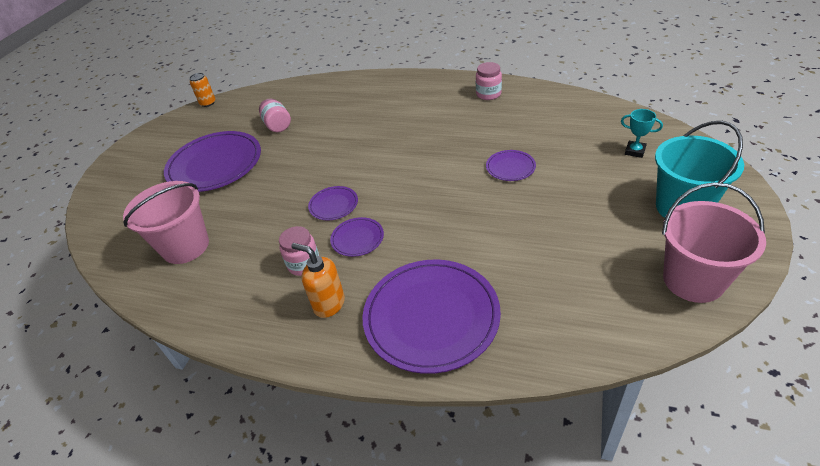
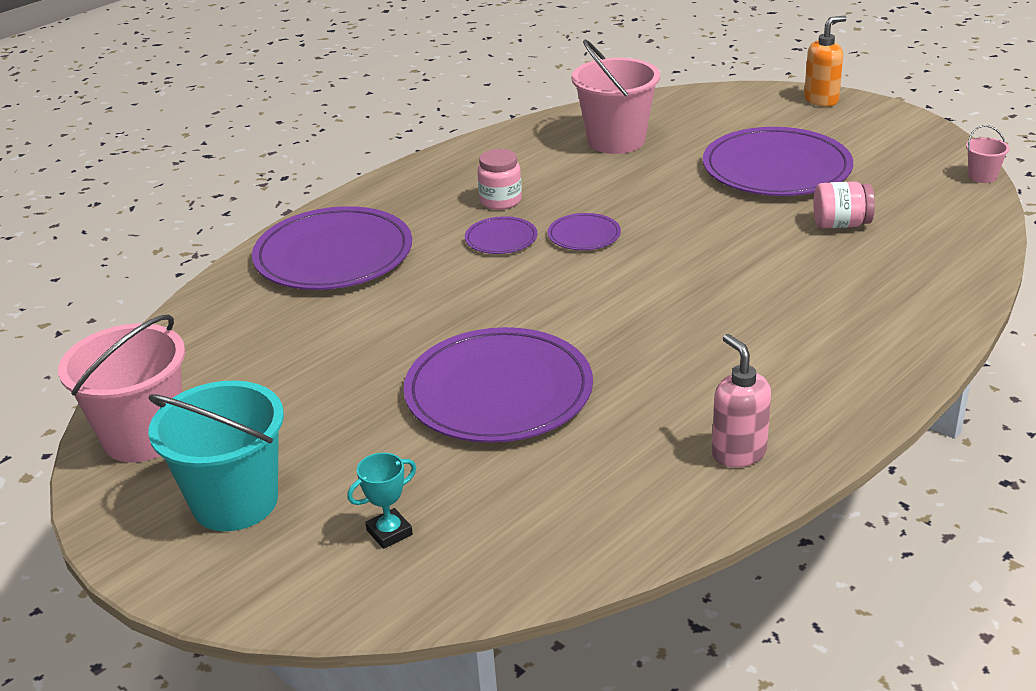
camera: 115 degrees right, 10 degrees down
orange can [189,73,216,107] -> pink bucket [966,125,1010,183]
orange soap dispenser [291,243,345,318] -> orange soap dispenser moved to [804,16,847,106]
pink jar [476,62,502,100] -> pink soap dispenser [712,334,771,467]
purple plate [486,150,536,181] -> purple plate [403,327,593,443], size x2.17

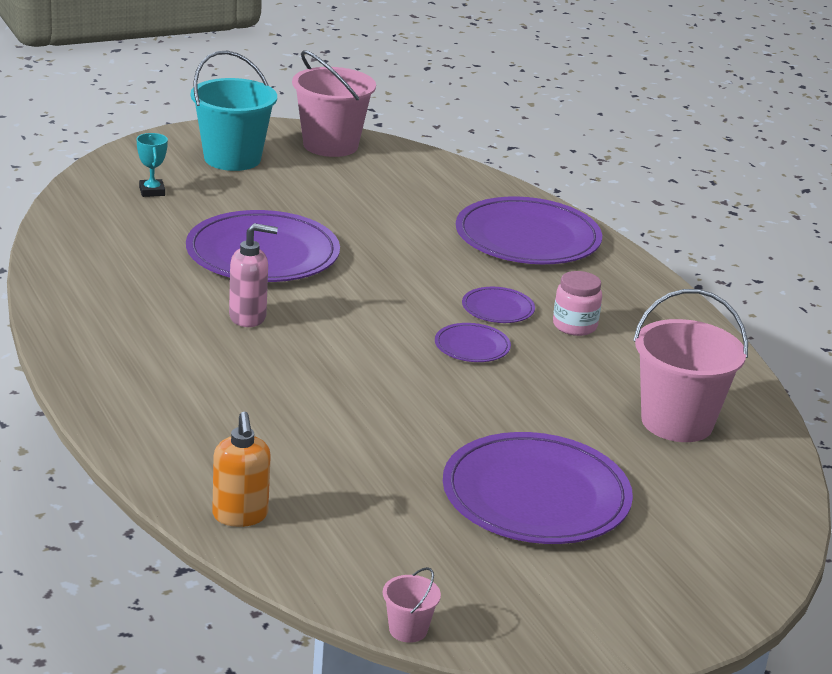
camera: 105 degrees right, 5 degrees down
pink soap dispenser [712,334,771,467] -> pink soap dispenser moved to [229,223,278,327]
orange soap dispenser [804,16,847,106] -> orange soap dispenser moved to [212,412,271,527]
pink jar [813,182,875,228] -> none

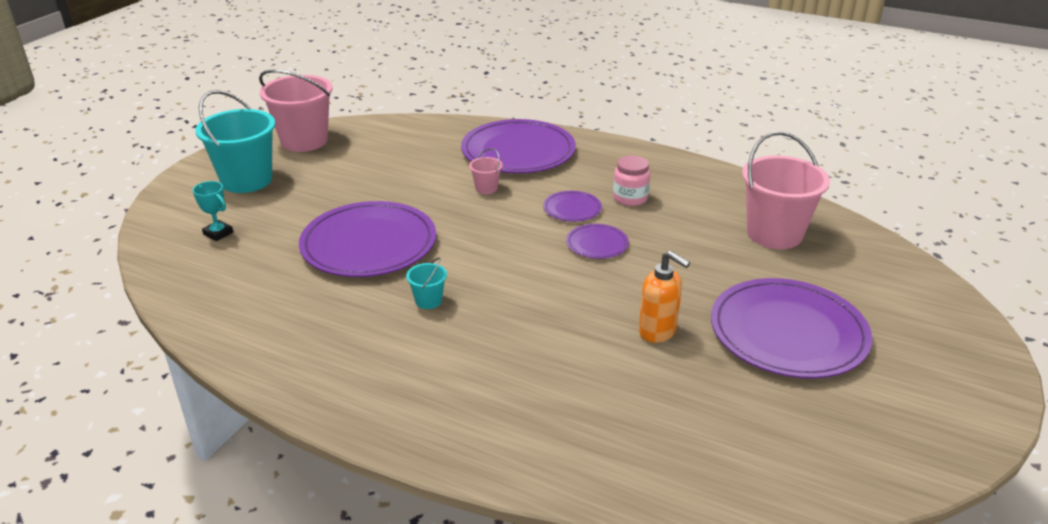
camera: 35 degrees left, 5 degrees up
orange soap dispenser [212,412,271,527] -> orange soap dispenser moved to [639,251,690,343]
pink soap dispenser [229,223,278,327] -> turquoise bucket [406,257,447,309]
pink bucket [383,567,441,643] -> pink bucket moved to [469,148,503,194]

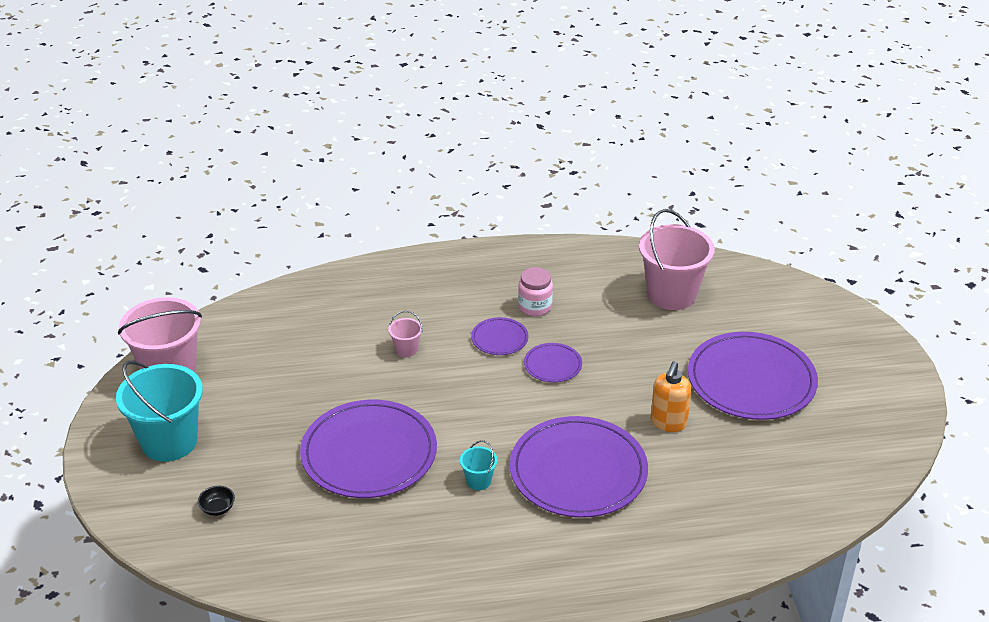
camera: 35 degrees left, 5 degrees up
turquoise trophy [193,181,233,241] -> black bowl [198,486,235,516]
purple plate [461,119,576,173] -> purple plate moved to [510,416,648,518]
orange soap dispenser [639,251,690,343] -> orange soap dispenser turned 105 degrees clockwise [650,361,692,432]

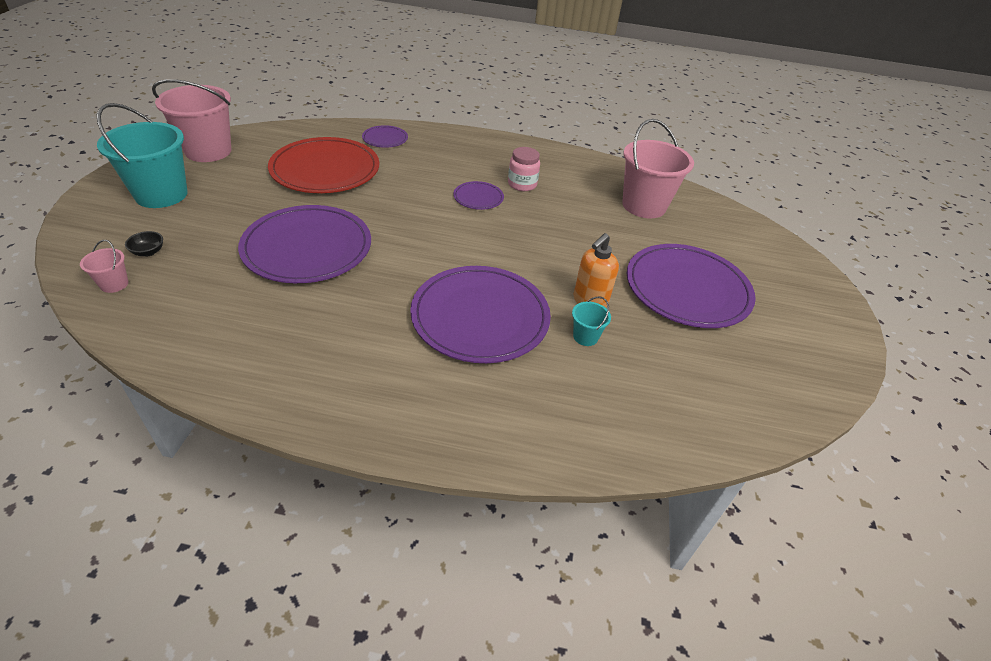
camera: 15 degrees right, 5 degrees up
pink bucket [388,311,422,357] -> pink bucket moved to [80,240,128,293]
turquoise bucket [460,440,497,490] -> turquoise bucket moved to [572,296,611,346]
purple plate [524,343,582,382] -> purple plate moved to [362,125,408,148]
none -> red plate [268,137,379,193]

